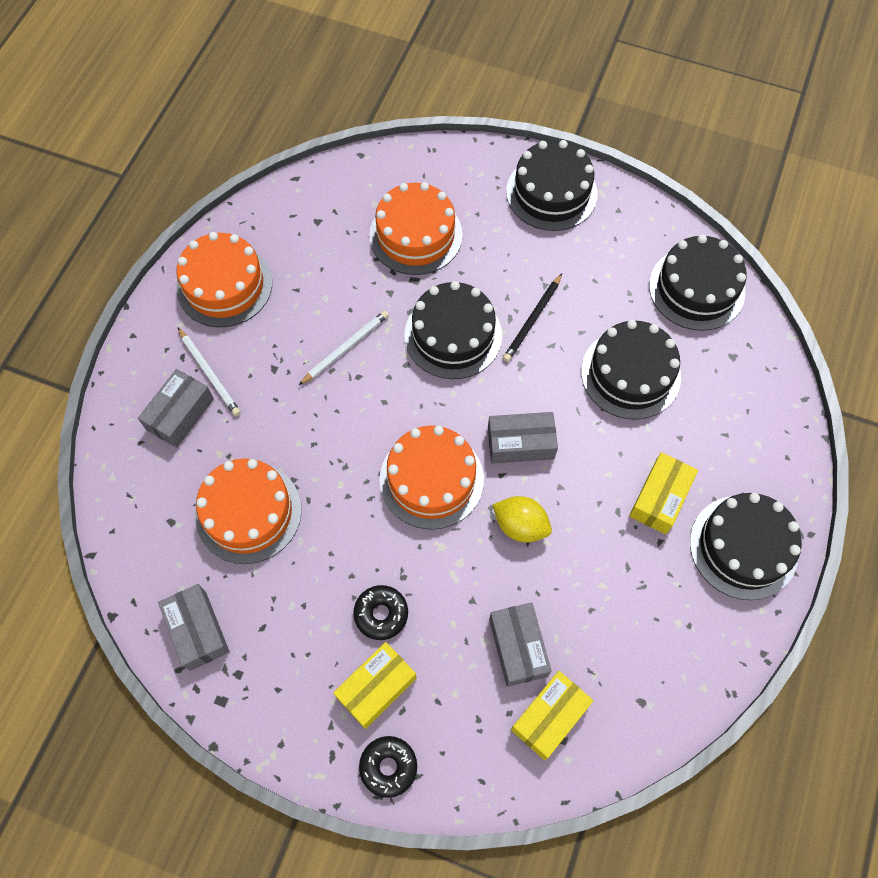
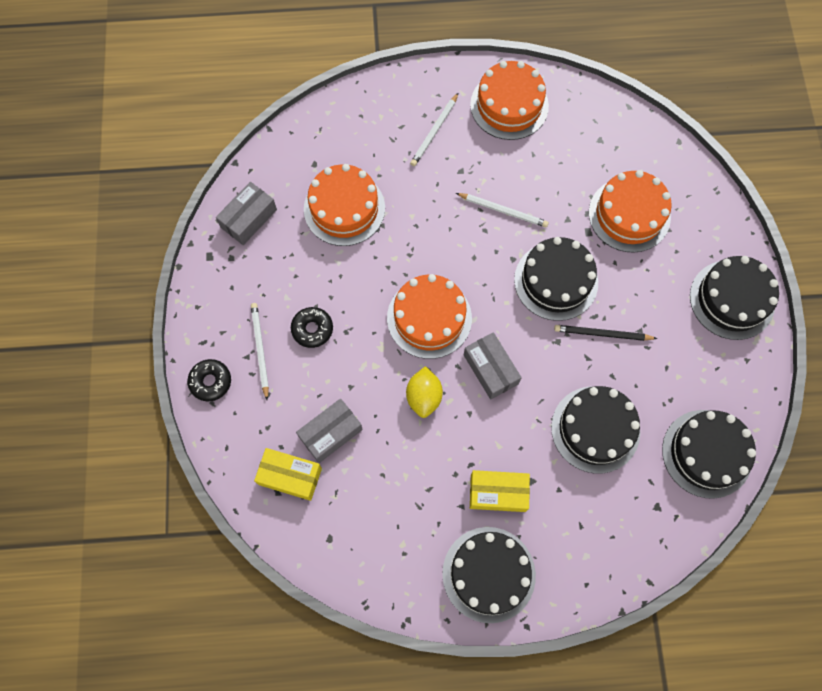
camera: 65 degrees right, 5 degrees up
grey box [138,369,214,448] -> none
yellow box [333,642,417,729] -> white pencil [251,303,269,400]

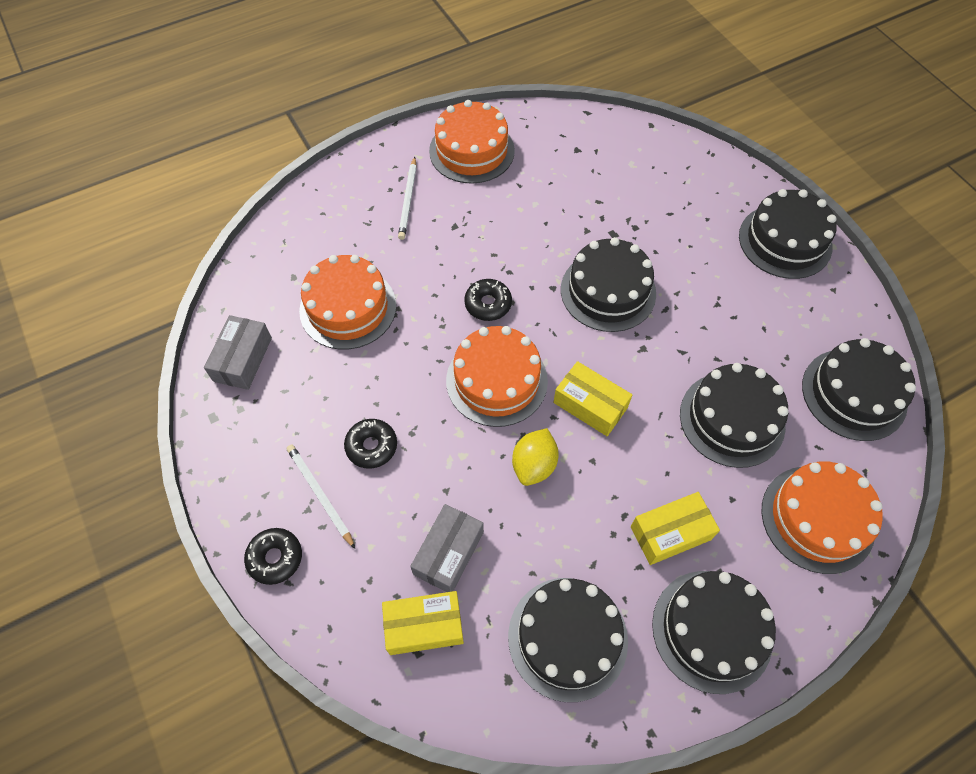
camera: 25 degrees left, 10 degrees down
yellow lemon [406,366,443,418] -> yellow lemon turned 45 degrees clockwise [512,428,559,486]
white pencil [456,193,549,228] -> none
grey box [464,332,522,400] -> yellow box [553,361,632,436]
black pencil [554,325,658,341] -> none
orange cake [589,170,672,253] -> orange cake moved to [761,462,883,574]
none -> black donut [464,279,512,321]
none -> black cake [508,578,628,702]

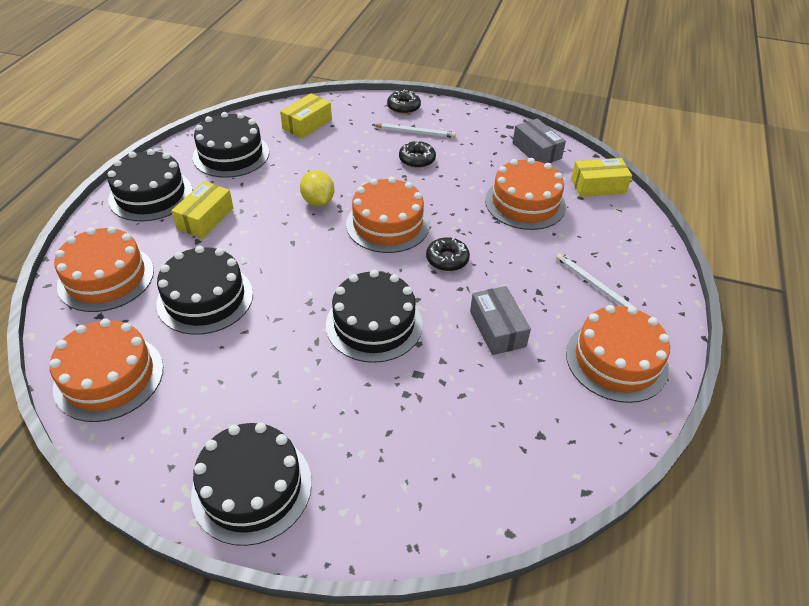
camera: 135 degrees right, 15 degrees down
grey box [410,504,484,592] -> grey box moved to [470,286,531,355]
yellow box [553,361,632,436] -> yellow box moved to [571,158,632,197]
black cake [802,338,916,441] -> orange cake [49,318,163,422]

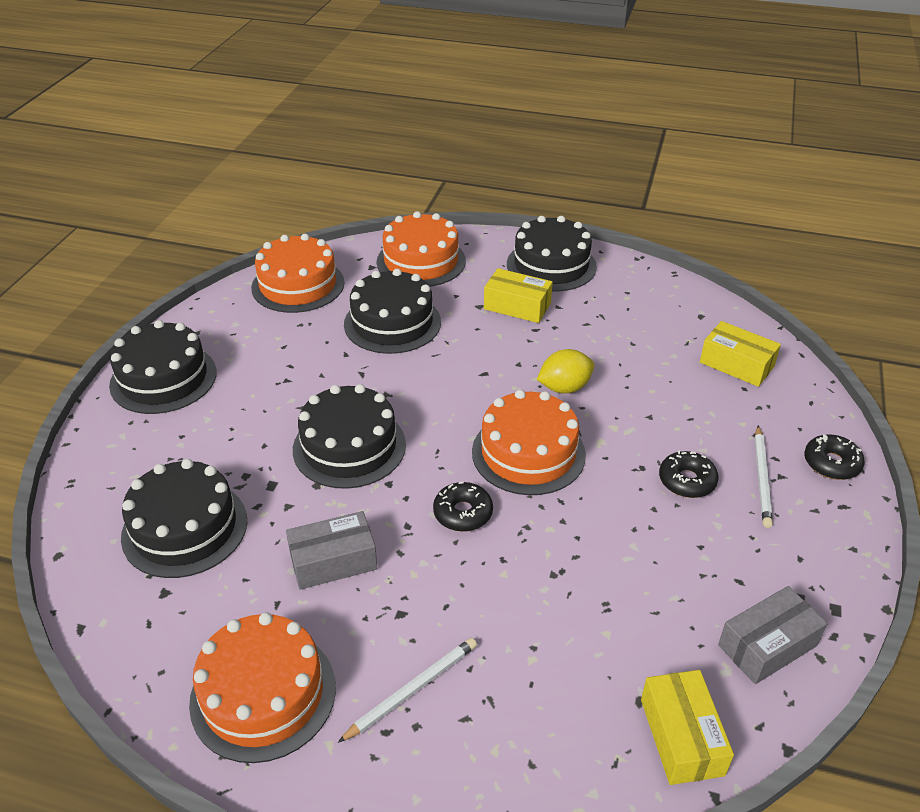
camera: 90 degrees right, 5 degrees down
black cake [193,112,269,178] -> black cake moved to [121,459,247,578]
orange cake [485,158,566,230] -> none

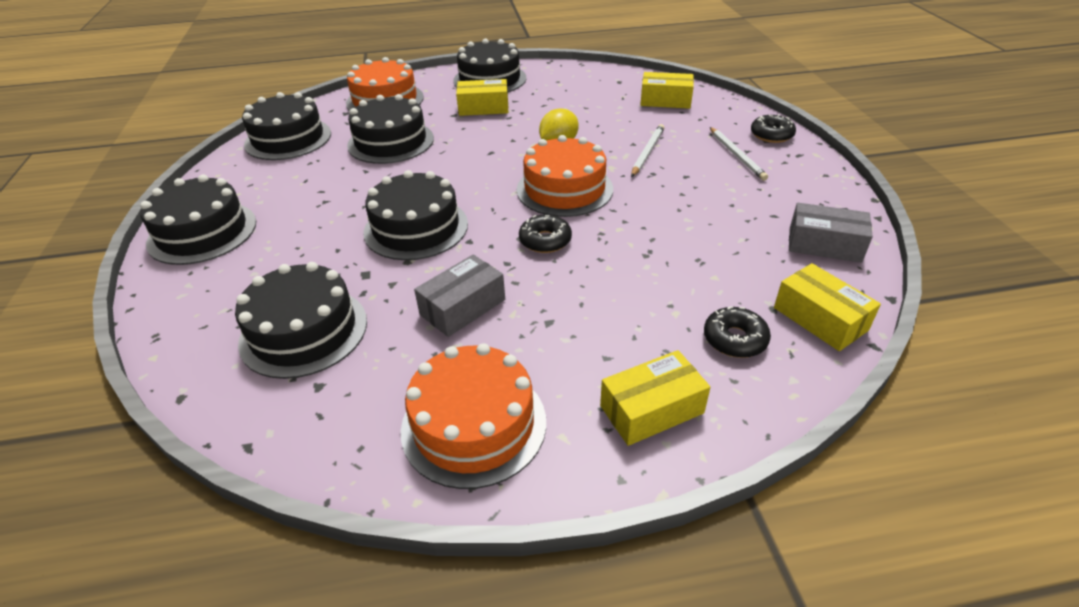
camera: 25 degrees left, 0 degrees up
orange cake [251,234,344,313] -> black cake [242,92,331,160]
white pencil [338,638,477,743] -> white pencil moved to [631,124,664,177]
black donut [659,450,719,498] -> black donut moved to [704,306,771,358]
grey box [718,586,828,684] -> grey box turned 75 degrees clockwise [789,203,873,263]
none -> yellow box [600,350,711,446]

